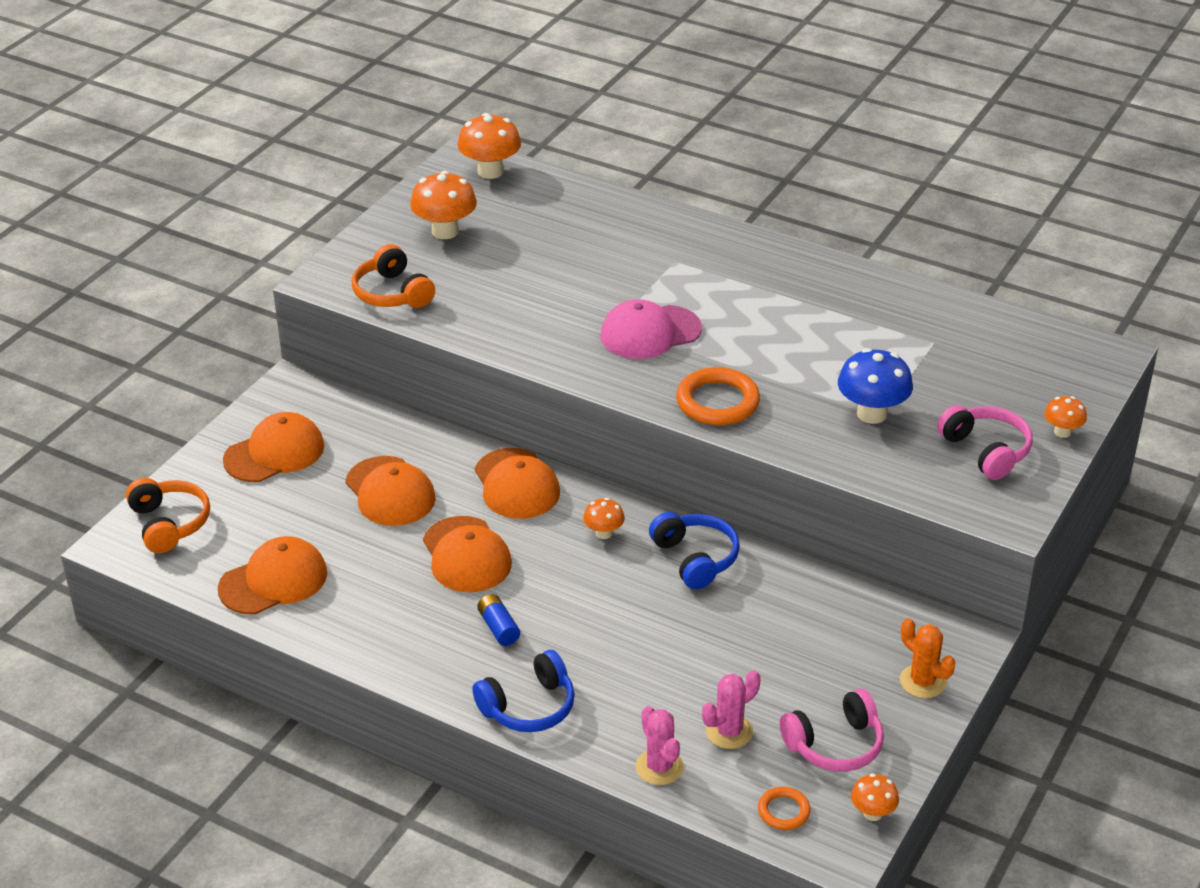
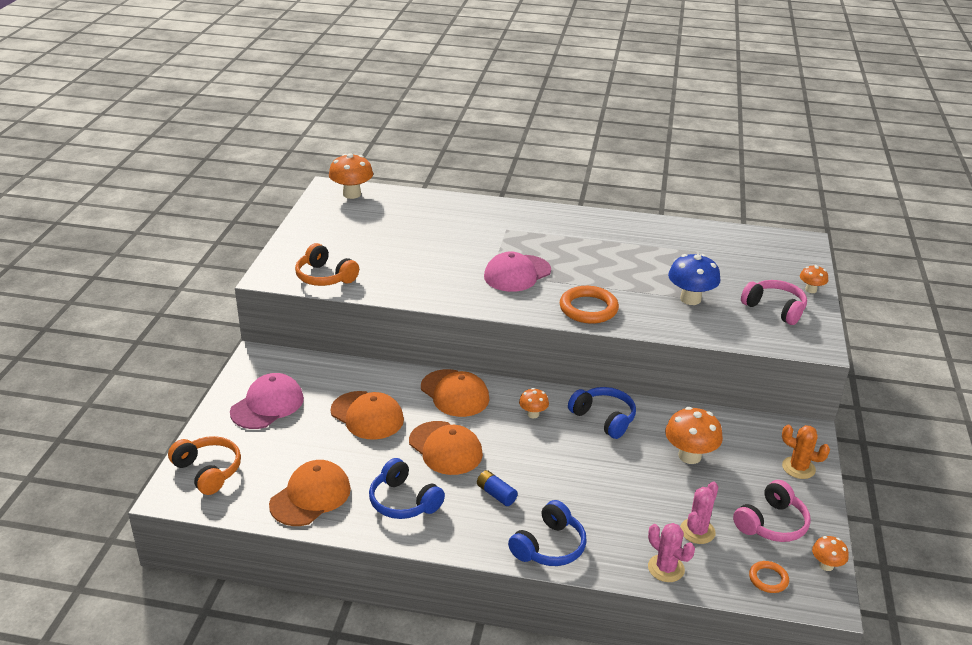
camera: 20 degrees left, 5 degrees down
orange cap [223,412,324,482] -> pink cap [230,373,304,429]
orange mushroom [410,171,477,239] -> orange mushroom moved to [665,407,723,464]
none -> blue headphones [369,458,445,519]

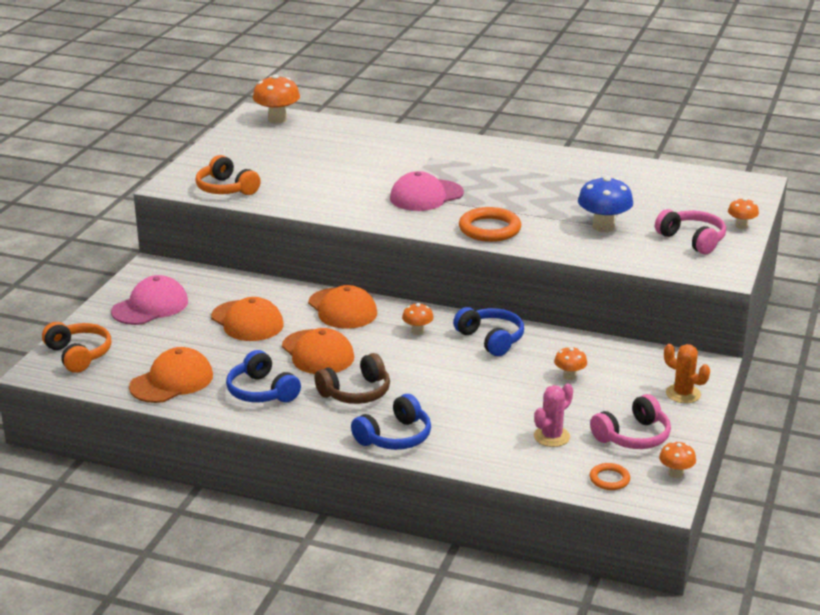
camera: 10 degrees right, 5 degrees down
blue battery [477,470,518,506] -> brown headphones [315,353,390,404]
pink cactus [648,523,695,582] -> none
orange mushroom [665,407,723,464] -> orange mushroom [554,346,587,380], size x0.56

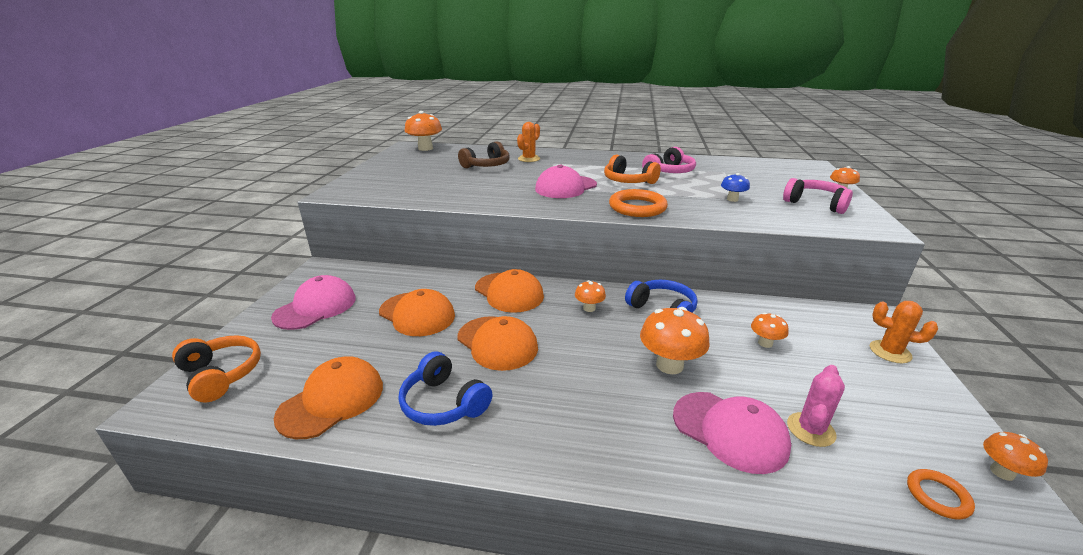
camera: 10 degrees left, 0 degrees up
orange headphones [195,155,261,195] -> orange headphones moved to [604,155,661,184]
brown headphones [315,353,390,404] -> brown headphones moved to [458,141,510,168]
blue headphones [351,394,431,450] -> none
blue mushroom [578,176,633,232] -> blue mushroom [721,173,750,202], size x0.56
pink headphones [590,394,671,449] -> pink headphones moved to [642,147,696,173]
none -> orange cactus [517,122,540,162]
none -> orange mushroom [640,307,710,374]
none -> pink cap [673,392,791,474]

